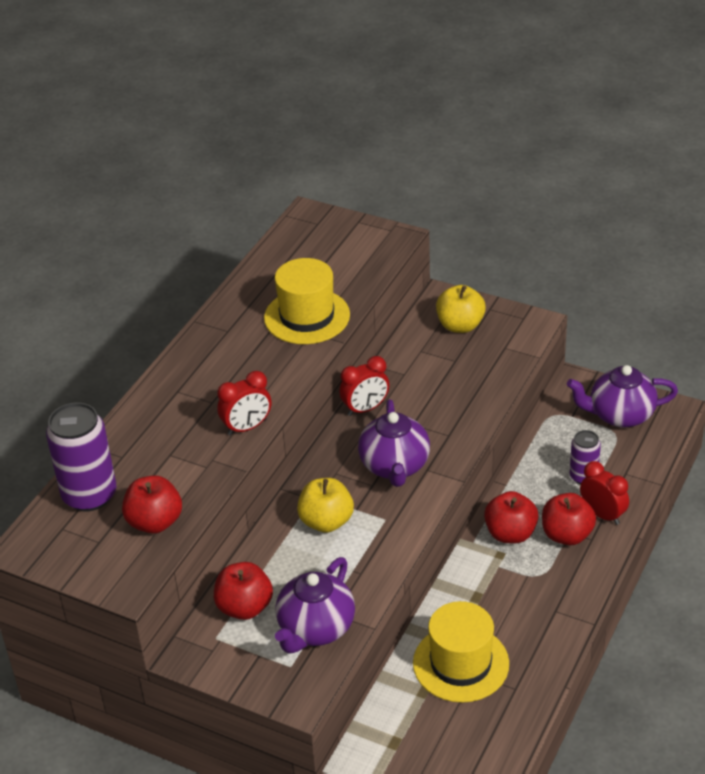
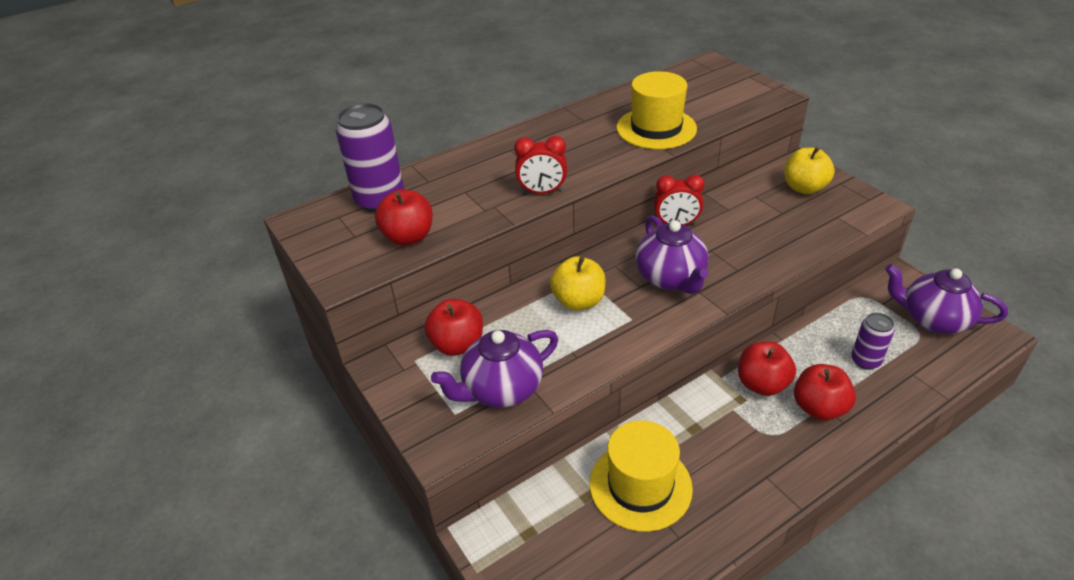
camera: 30 degrees right, 0 degrees up
purple teapot [358,399,430,487] -> purple teapot turned 45 degrees counterclockwise [636,215,709,294]
red clock [580,461,629,525] -> none

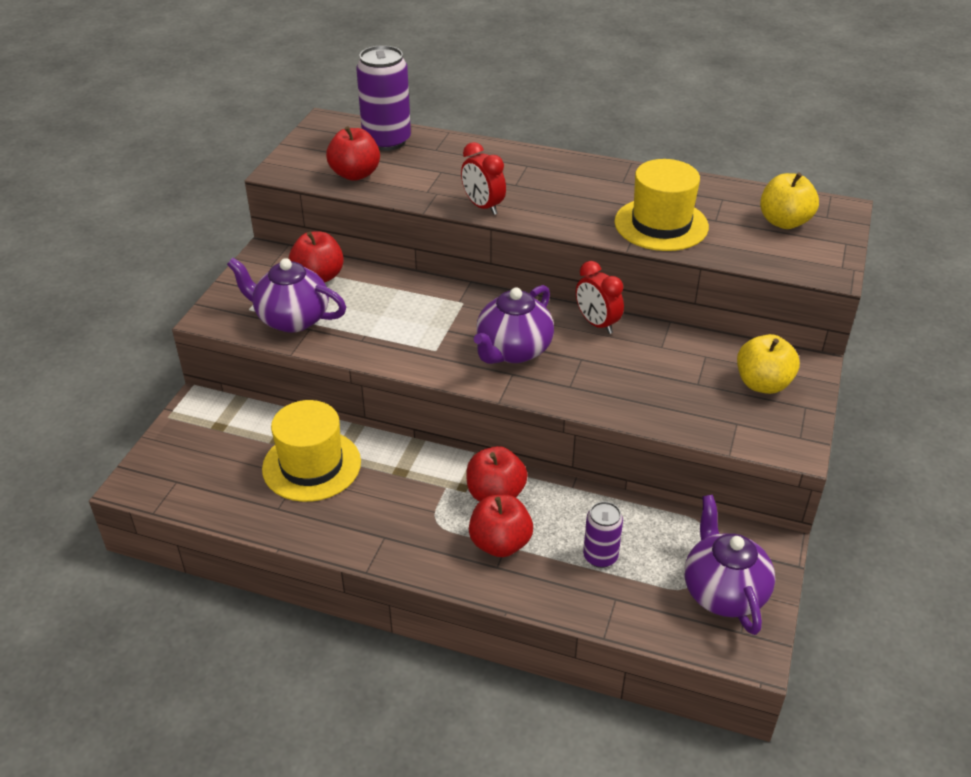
camera: 50 degrees right, 0 degrees up
yellow apple [550,256,606,311] -> yellow apple moved to [760,172,819,229]

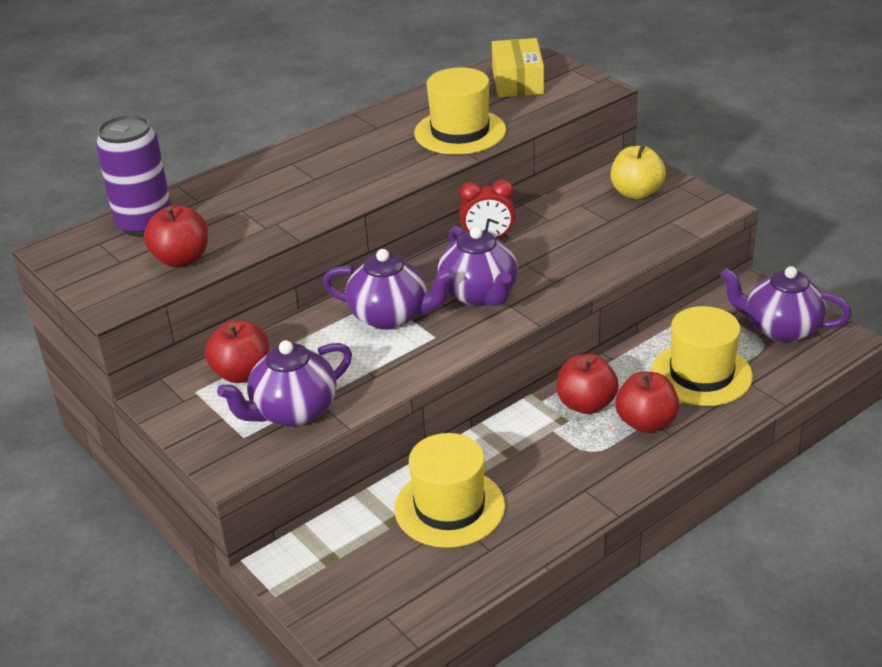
camera: 55 degrees left, 5 degrees down
red clock [461,142,506,215] -> none
purple can [583,501,623,568] -> yellow hat [651,306,753,406]
yellow apple [760,172,819,229] -> yellow box [492,38,544,97]
none -> purple teapot [323,249,455,330]

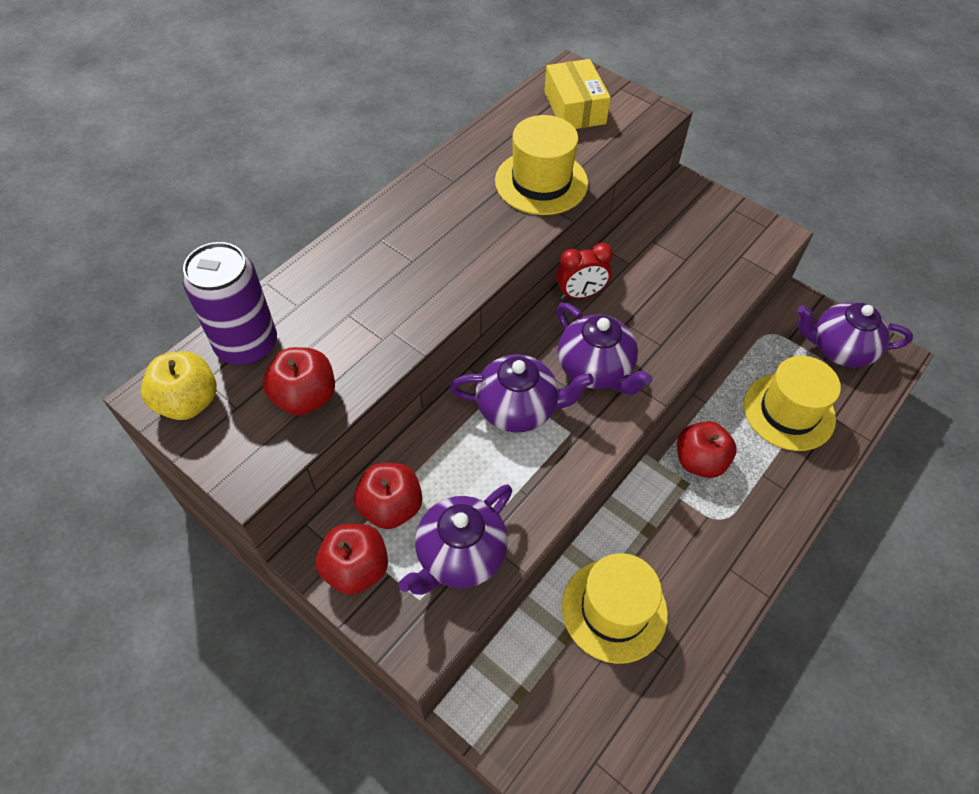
camera: 15 degrees left, 20 degrees up
yellow apple [611,144,666,199] -> yellow apple moved to [141,351,217,420]
red apple [615,371,680,433] -> red apple moved to [316,524,388,595]

